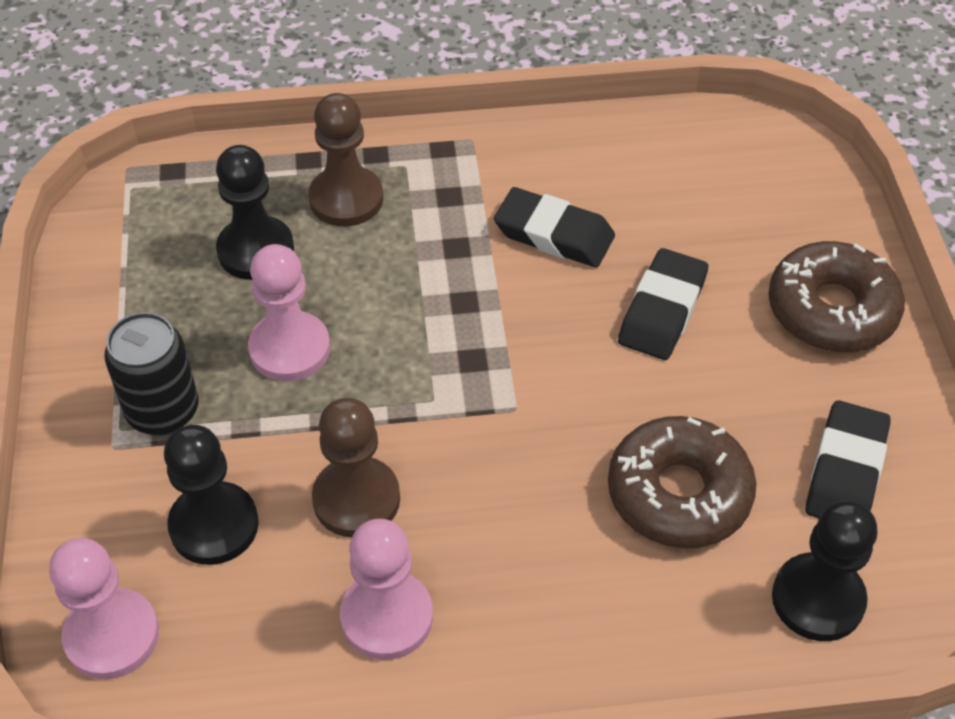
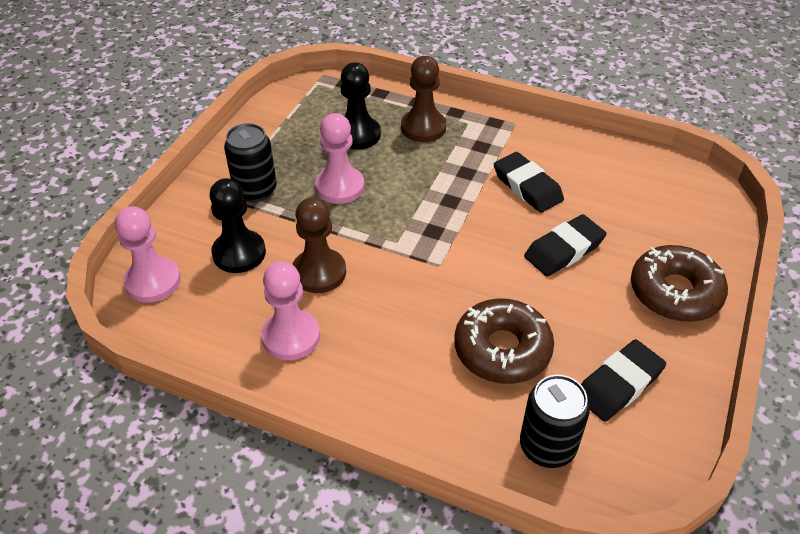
camera: 30 degrees right, 5 degrees down
black pawn [772,500,877,641] -> black can [520,375,590,468]

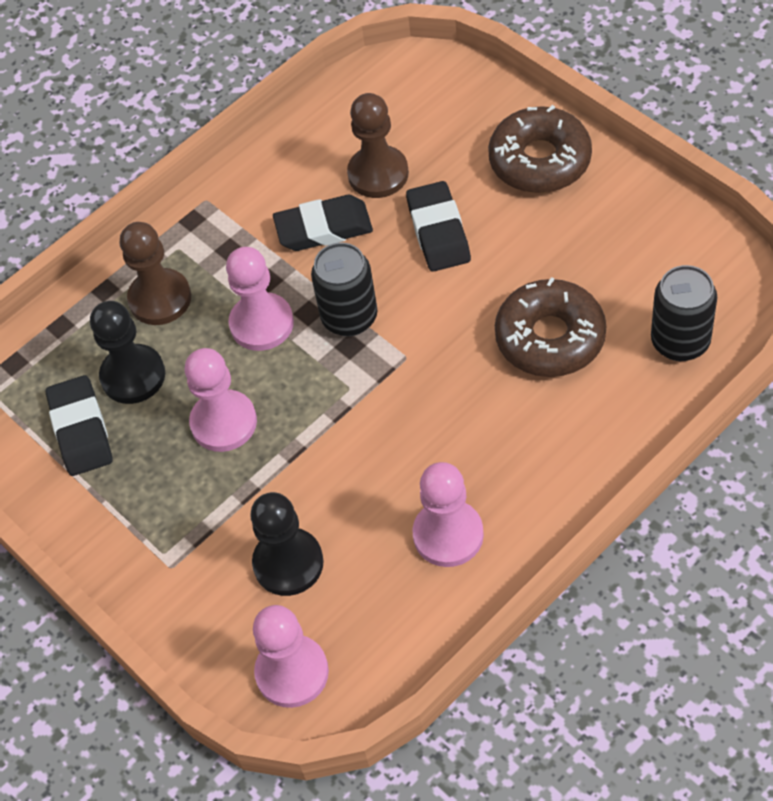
camera: 60 degrees left, 10 degrees up
black can [224,123,277,202] -> black can moved to [311,242,377,336]
brown pawn [292,197,346,293] -> brown pawn moved to [347,93,409,198]
black eraser [581,339,666,422] -> black eraser moved to [45,375,113,476]
none -> pink pawn [226,247,294,351]

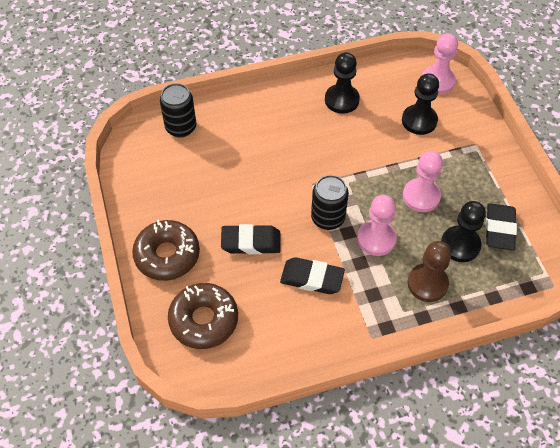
camera: 160 degrees left, 0 degrees up
brown pawn [347,93,409,198] -> none
black eraser [406,181,471,272] -> black eraser turned 75 degrees clockwise [221,224,281,254]
pink pawn [413,462,484,567] -> black pawn [325,52,360,114]
brown donut [495,277,606,377] -> brown donut moved to [168,283,238,349]

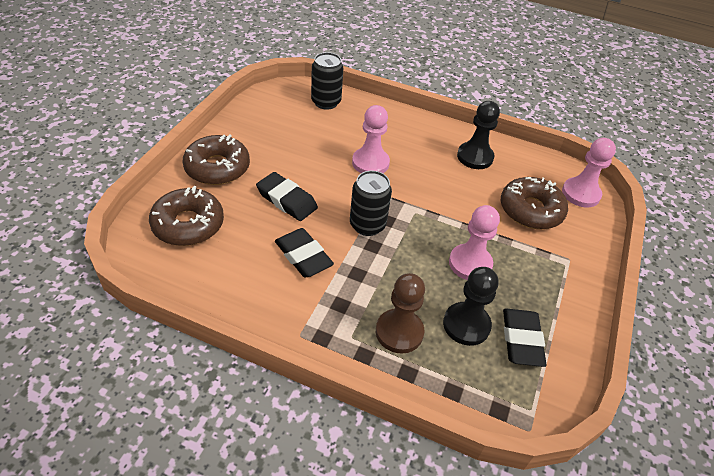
camera: 35 degrees right, 10 degrees down
pink pawn [357,195,397,256] -> pink pawn moved to [352,105,390,173]
black pawn [402,73,439,135] -> brown donut [501,177,568,229]
black eraser [486,203,517,250] -> black eraser turned 45 degrees counterclockwise [503,308,547,367]

